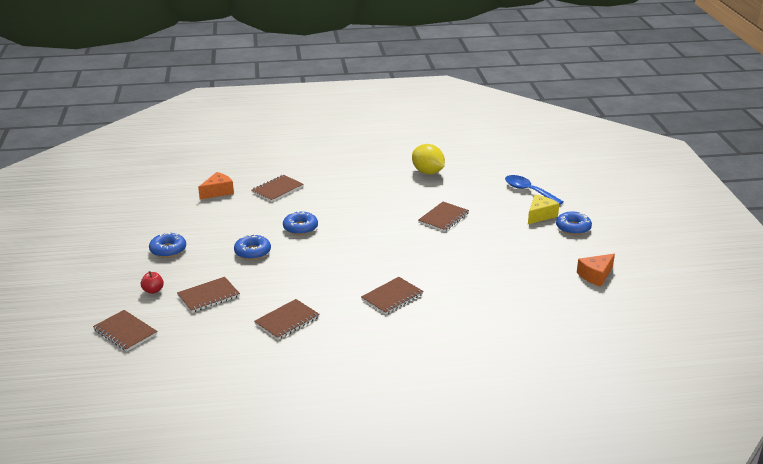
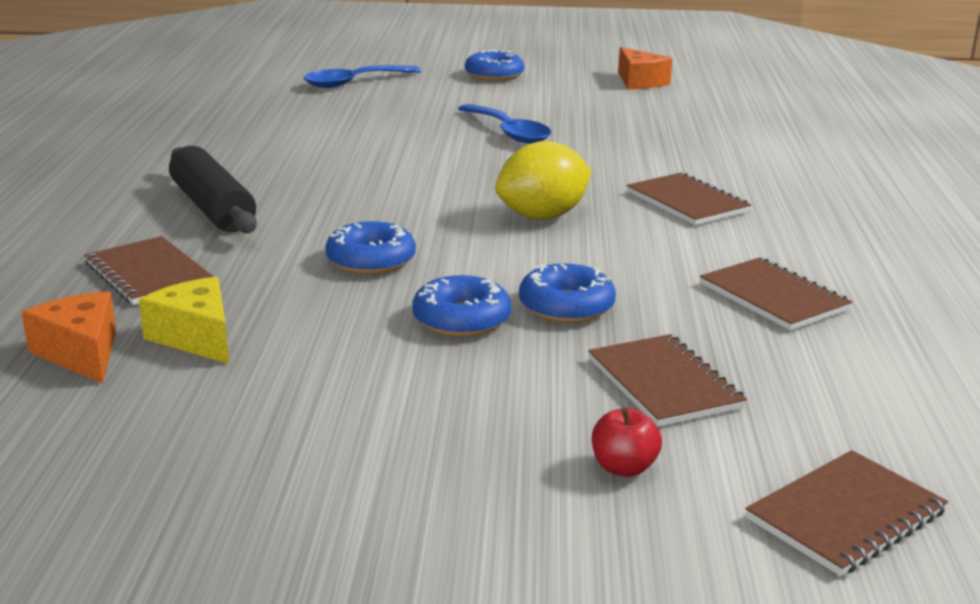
camera: 80 degrees left, 5 degrees down
blue donut [149,232,186,258] -> blue donut moved to [519,264,616,323]
yellow lemon [412,144,445,174] -> yellow lemon moved to [495,141,591,220]
brown notebook [418,202,469,232] -> none
yellow cheese [528,195,559,224] -> yellow cheese moved to [139,277,229,364]
none -> black rolling pin [169,146,257,233]
none -> blue spoon [458,104,551,143]

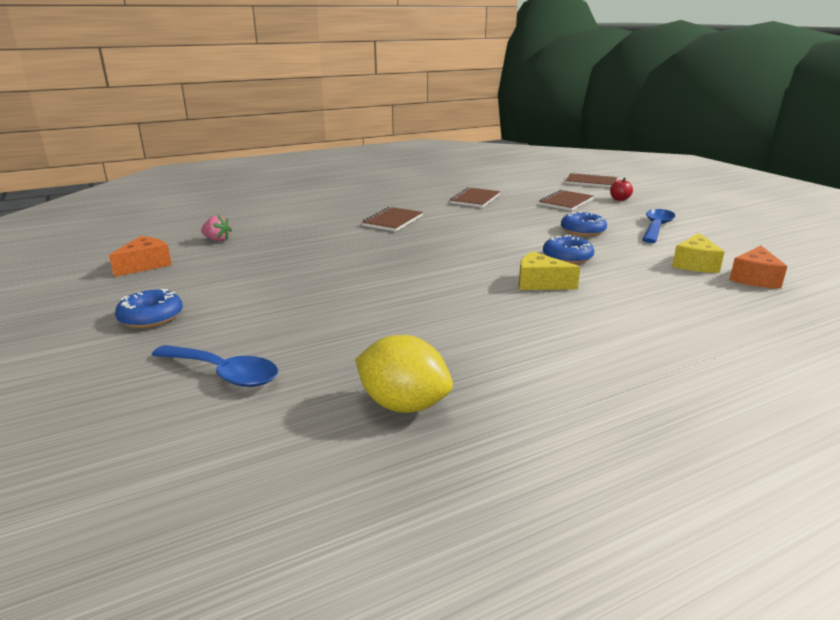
camera: 120 degrees left, 0 degrees up
brown notebook [84,236,213,305] -> none
black rolling pin [169,146,257,233] -> none
blue spoon [458,104,551,143] -> blue spoon moved to [642,209,675,243]
yellow lemon [495,141,591,220] -> yellow lemon moved to [355,335,453,413]
blue donut [519,264,616,323] -> none
none -> pink strawberry [201,215,232,242]
none -> yellow cheese [519,251,580,290]

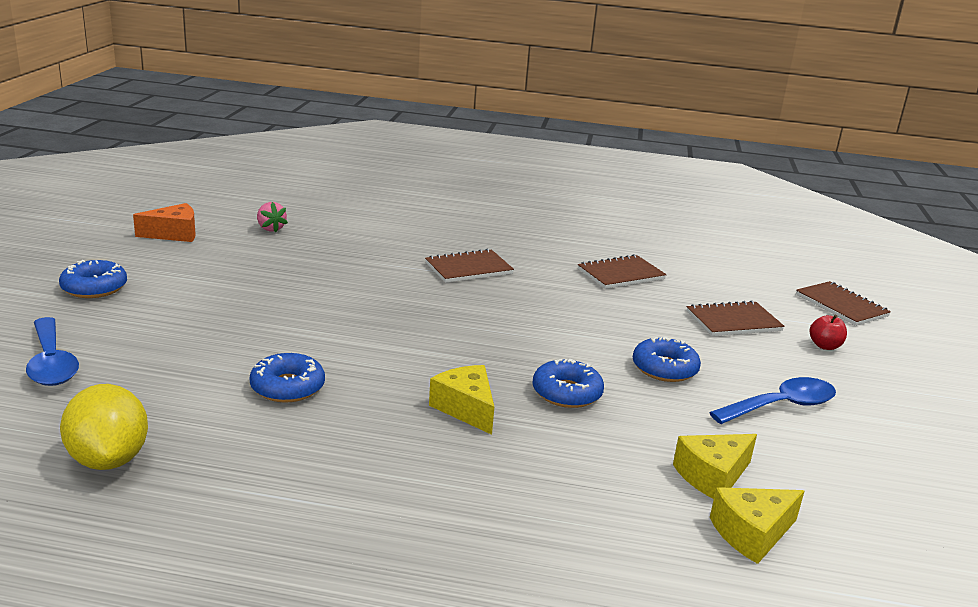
camera: 35 degrees right, 0 degrees up
orange cheese [729,245,787,289] -> yellow cheese [710,487,804,564]
none -> blue donut [249,353,325,403]

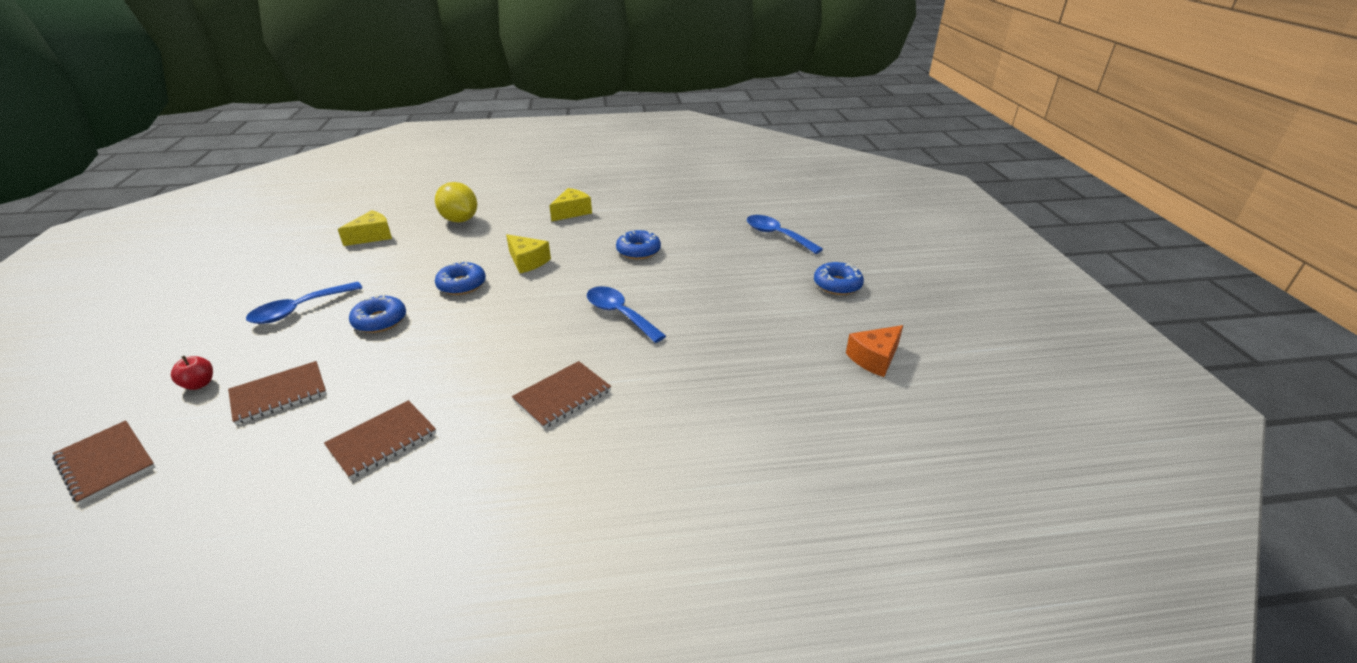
camera: 165 degrees right, 10 degrees up
yellow lemon [60,384,148,470] -> yellow lemon moved to [435,182,477,222]
pink strawberry [257,202,288,232] -> none
yellow cheese [673,434,757,499] -> yellow cheese moved to [549,188,592,222]
none -> blue spoon [587,286,666,343]

